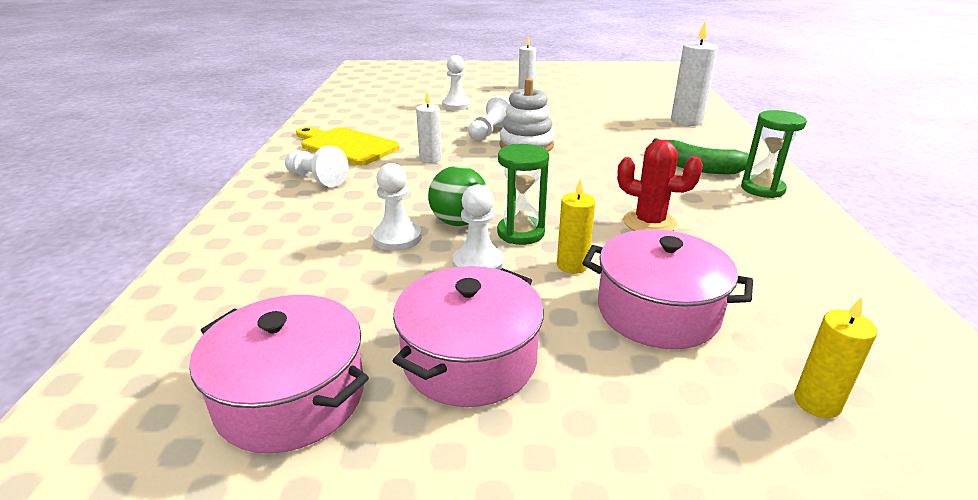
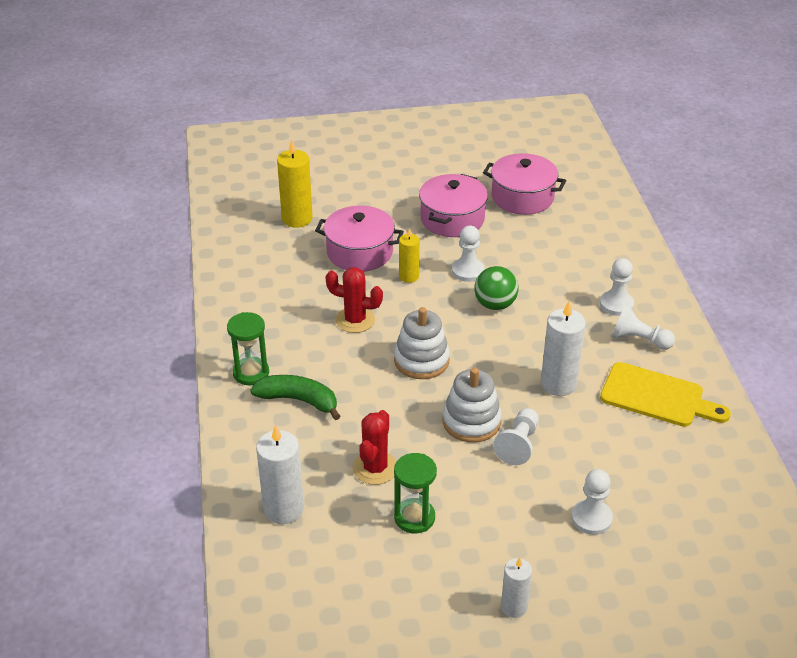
camera: 170 degrees right, 10 degrees up
white pawn [373,163,422,251] -> white pawn moved to [600,258,634,316]
white candle [416,93,442,163] -> white candle [541,301,586,396], size x1.63
green hourglass [497,144,549,245] -> green hourglass moved to [394,453,437,534]
yellow candle [794,297,877,418] -> yellow candle [277,140,313,228], size x1.63
none -> red cactus [353,410,397,485]
none -> white stacking toy [394,307,450,379]

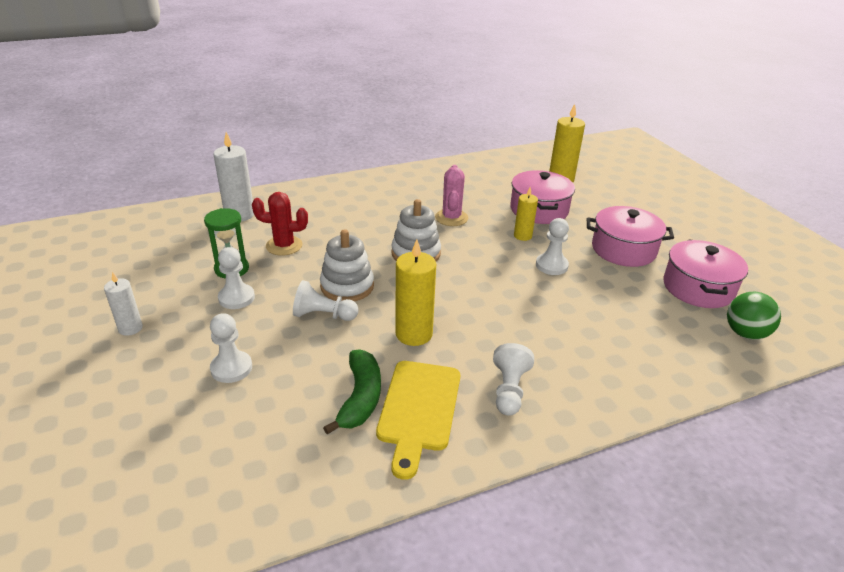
camera: 75 degrees right, 5 degrees down
green hourglass [227,312,269,386] -> none
green banana [250,375,340,420] -> green banana moved to [323,349,381,435]
red cactus [326,267,383,333] -> pink cactus [435,165,468,226]
green ball [474,266,518,310] -> green ball moved to [727,292,781,340]
white candle [541,301,586,396] -> yellow candle [395,239,436,346]
white pawn [600,258,634,316] -> white pawn moved to [218,247,255,309]

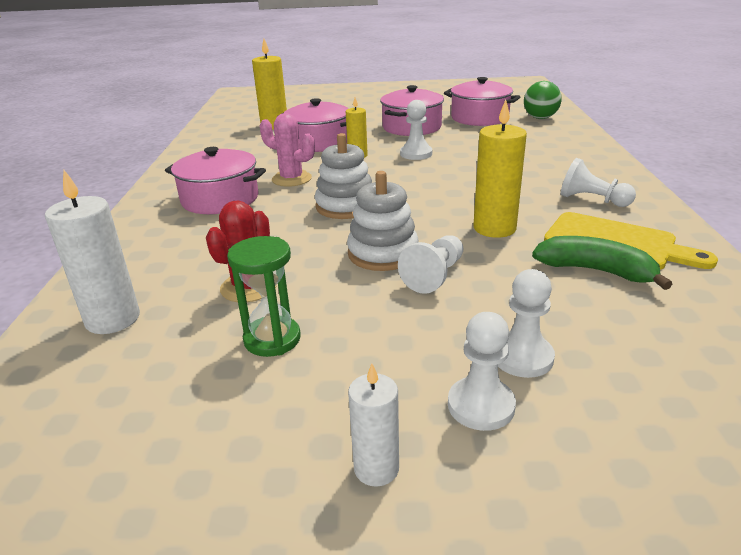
camera: 65 degrees left, 5 degrees down
white pawn [218,247,255,309] -> white pawn moved to [448,312,516,431]
none -> pink pot [165,147,266,214]

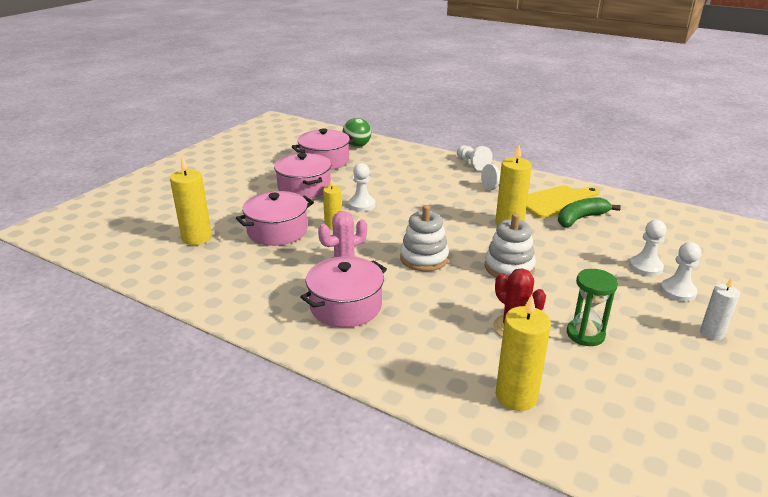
camera: 60 degrees left, 0 degrees up
white candle [45,170,140,334] -> yellow candle [495,294,551,411]
white pawn [398,235,463,294] -> white pawn moved to [457,145,493,171]

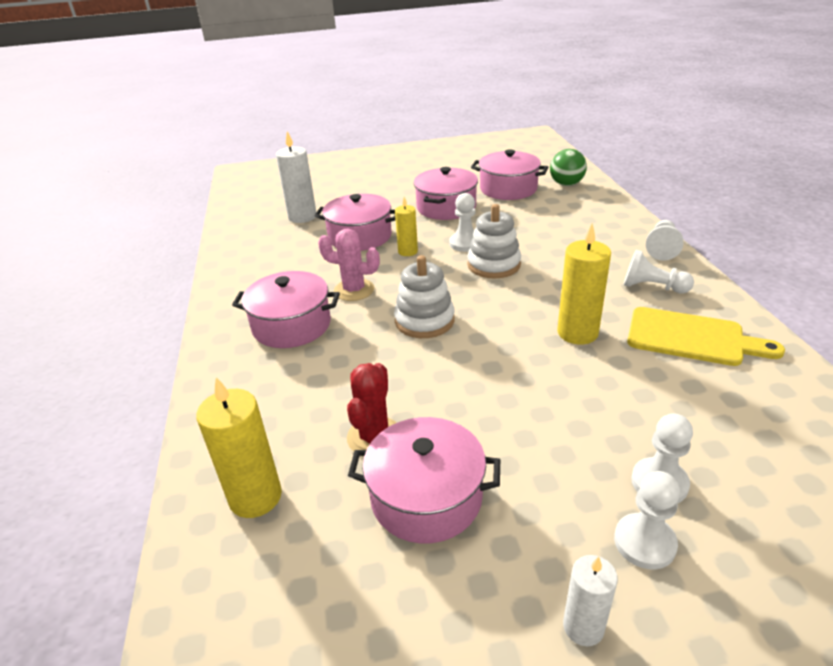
camera: 50 degrees right, 5 degrees up
yellow candle [170,156,212,245] -> white candle [276,131,316,223]
white stacking toy [485,213,536,278] -> white stacking toy moved to [467,204,521,279]
green banana [558,197,621,227] -> none
green hourglass [567,269,618,346] -> pink pot [348,417,500,543]

